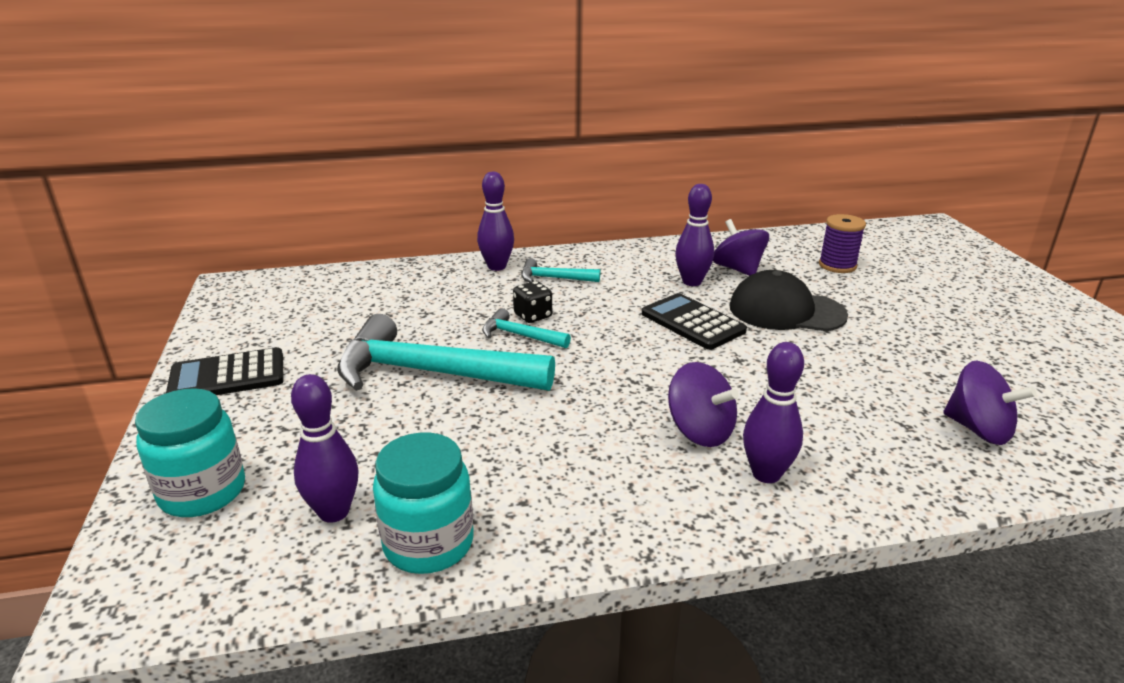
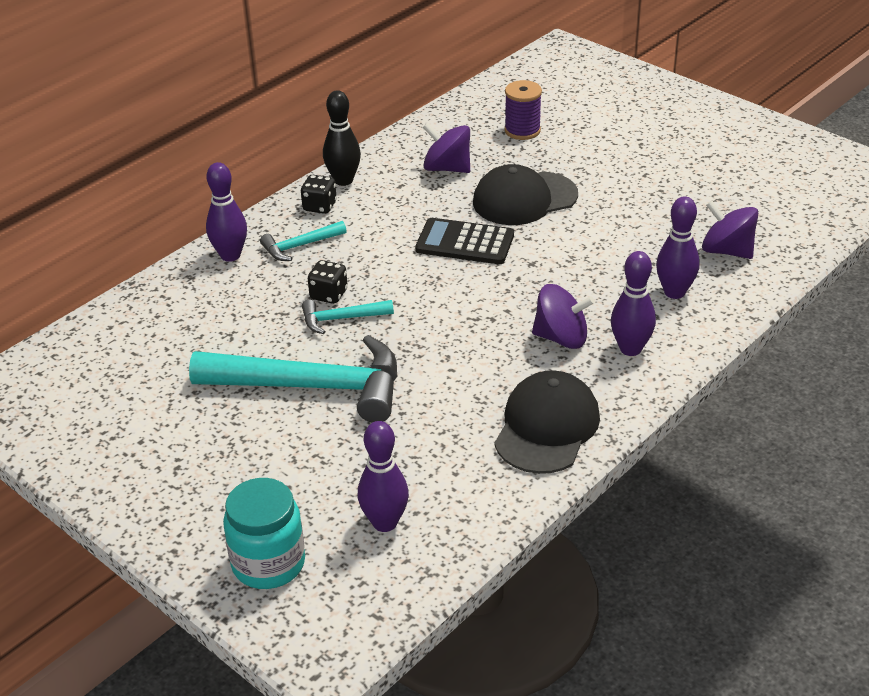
camera: 35 degrees left, 10 degrees up
black calculator [166,347,284,395] -> none
turquoise hammer [337,314,555,391] -> turquoise hammer turned 150 degrees counterclockwise [189,335,397,423]
turquoise jar [373,432,474,574] -> none
purple bowling pin [675,184,714,286] -> purple bowling pin moved to [656,196,700,299]
purple spinning top [943,361,1037,445] -> purple spinning top turned 150 degrees counterclockwise [702,201,758,259]
none -> black dice [301,175,337,214]
none -> black bowling pin [323,90,361,186]
none -> black cap [494,370,600,474]

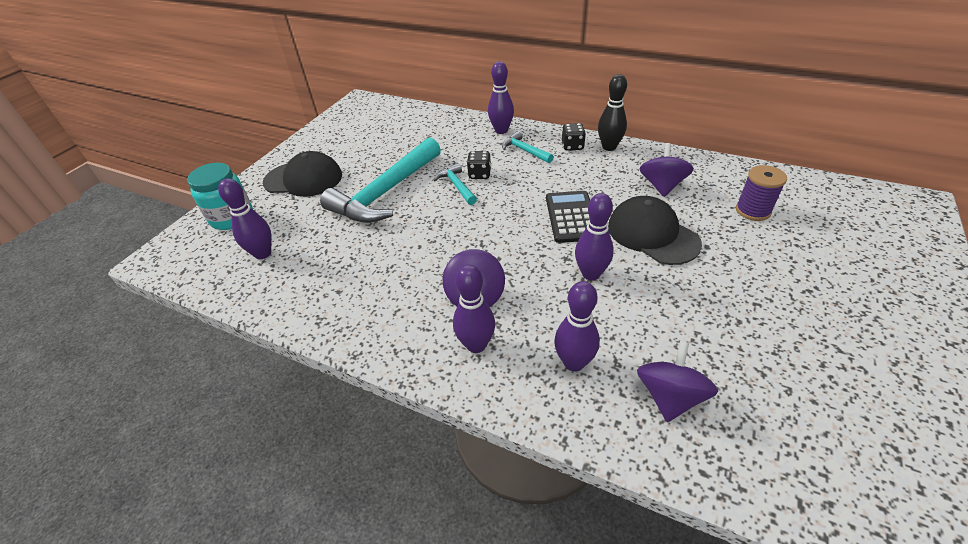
camera: 75 degrees right, 5 degrees up
turquoise hammer [189,335,397,423] -> turquoise hammer turned 45 degrees clockwise [320,137,441,223]
black cap [494,370,600,474] -> black cap moved to [263,151,342,197]
none -> purple bowling pin [575,193,614,281]

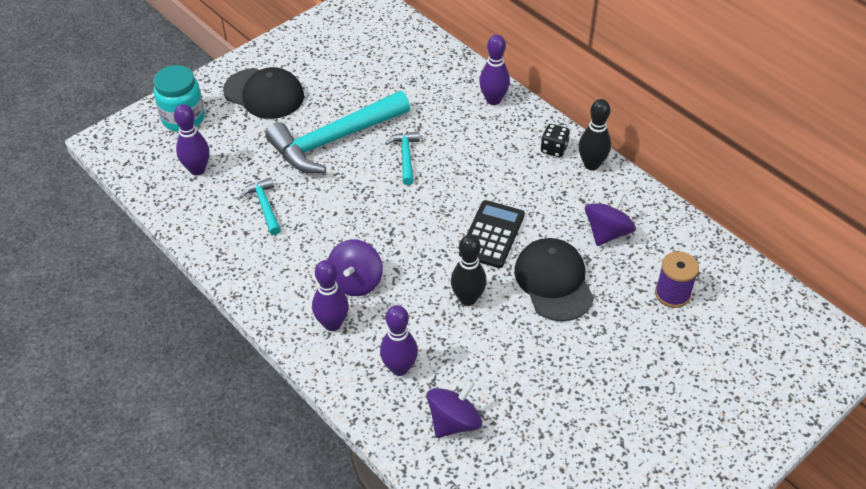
camera: 20 degrees right, 5 degrees up
black dice [467,151,491,179] -> none
turquoise hammer [502,131,554,163] -> turquoise hammer moved to [240,177,281,235]
purple bowling pin [575,193,614,281] -> black bowling pin [451,235,487,306]

